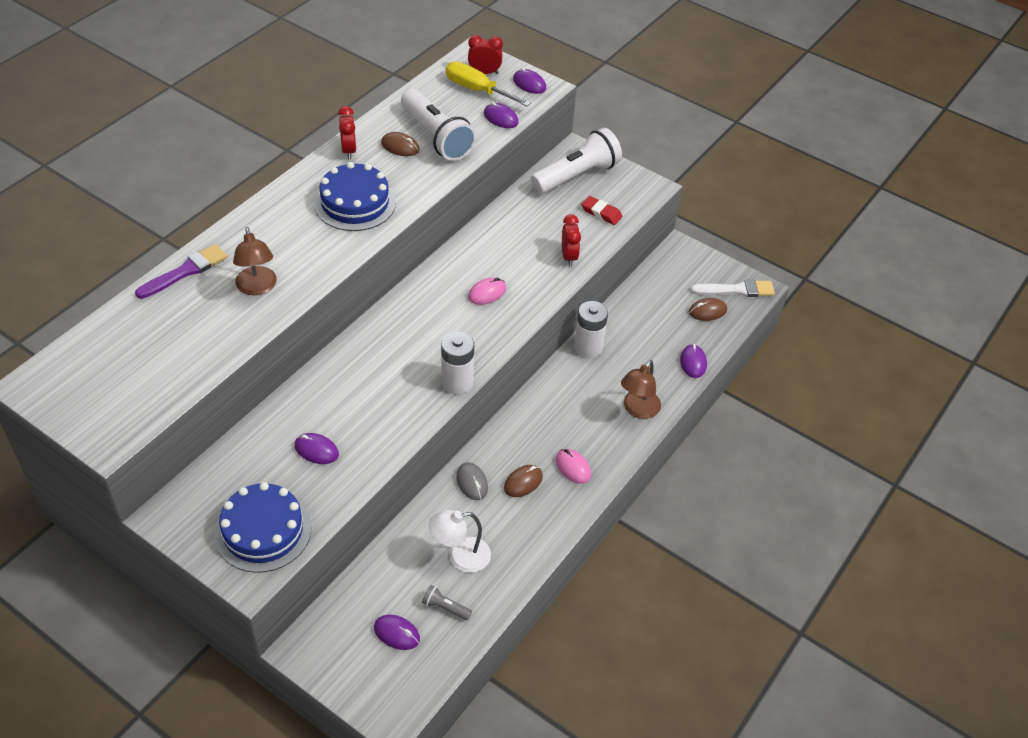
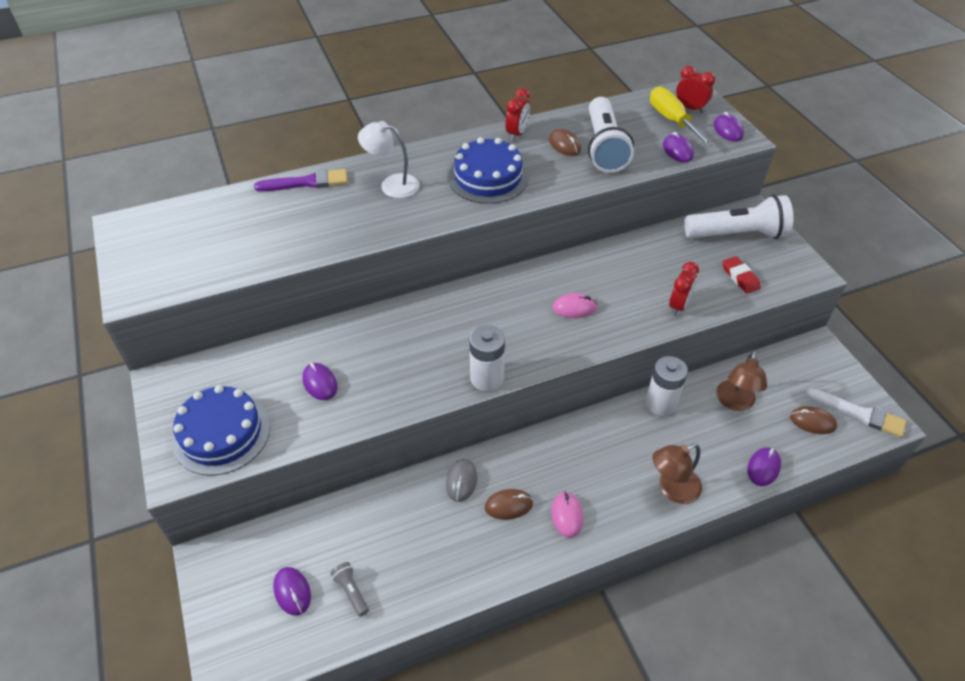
camera: 35 degrees right, 0 degrees up
brown lamp [233,227,277,295] -> brown lamp moved to [716,351,767,411]
white lamp [429,510,491,573] -> white lamp moved to [358,121,420,198]

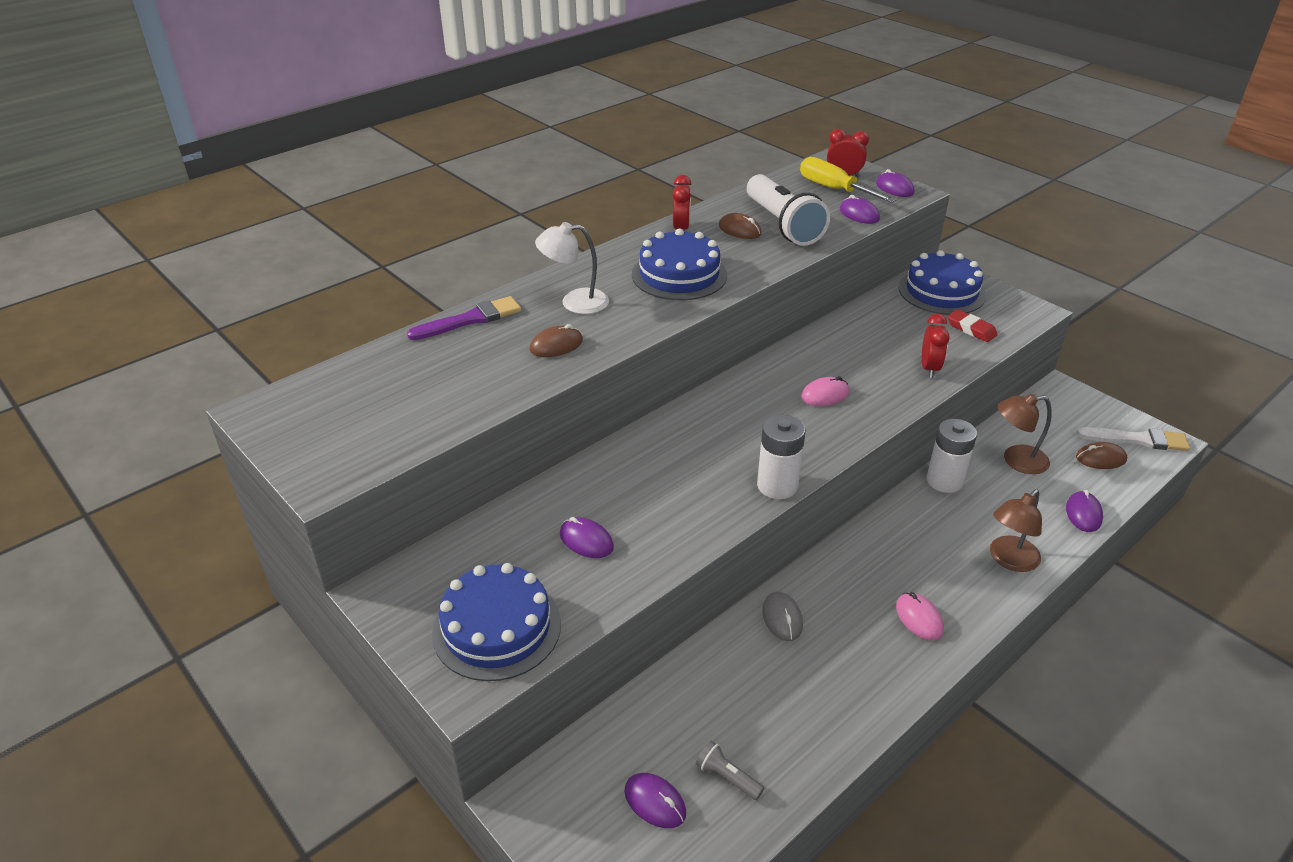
camera: 20 degrees left, 10 degrees down
brown mouse [485,489,533,520] -> brown mouse moved to [529,324,583,357]
white flashlight [684,195,793,239] -> blue cake [899,250,986,315]
brown lamp [716,351,767,411] -> brown lamp turned 90 degrees clockwise [998,393,1051,474]

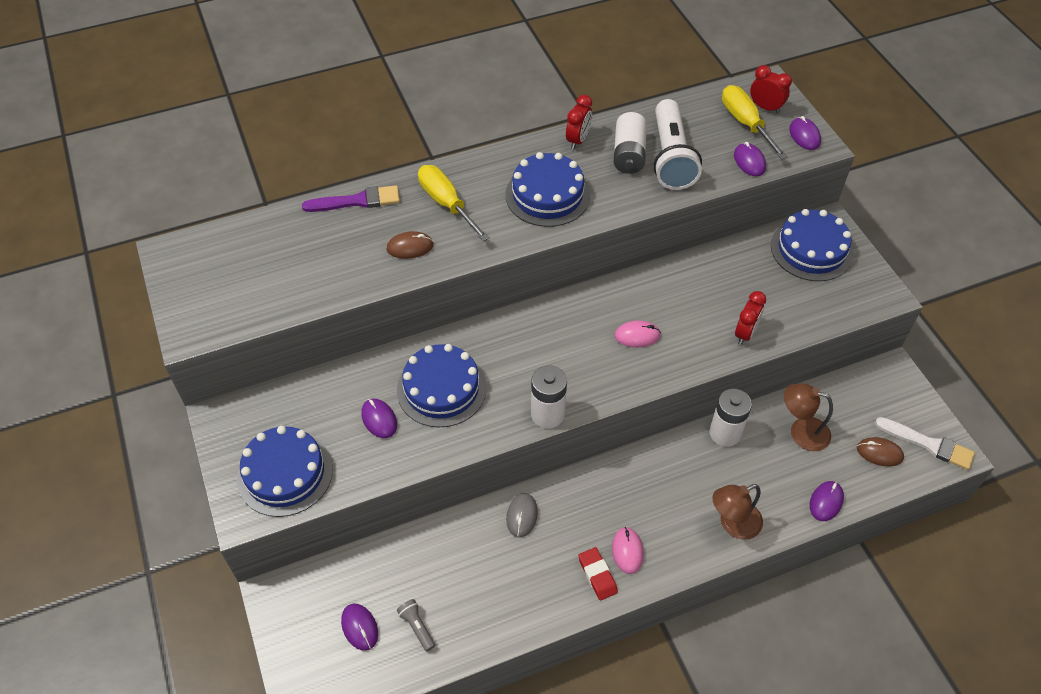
camera: 20 degrees right, 15 degrees up
white lamp [535,222,609,314] -> yellow screwdriver [418,165,490,241]
brown mouse [719,213,762,239] -> white battery [614,112,647,174]
red eraser [947,309,998,342] -> red eraser moved to [578,547,618,601]
none -> blue cake [397,344,487,427]

